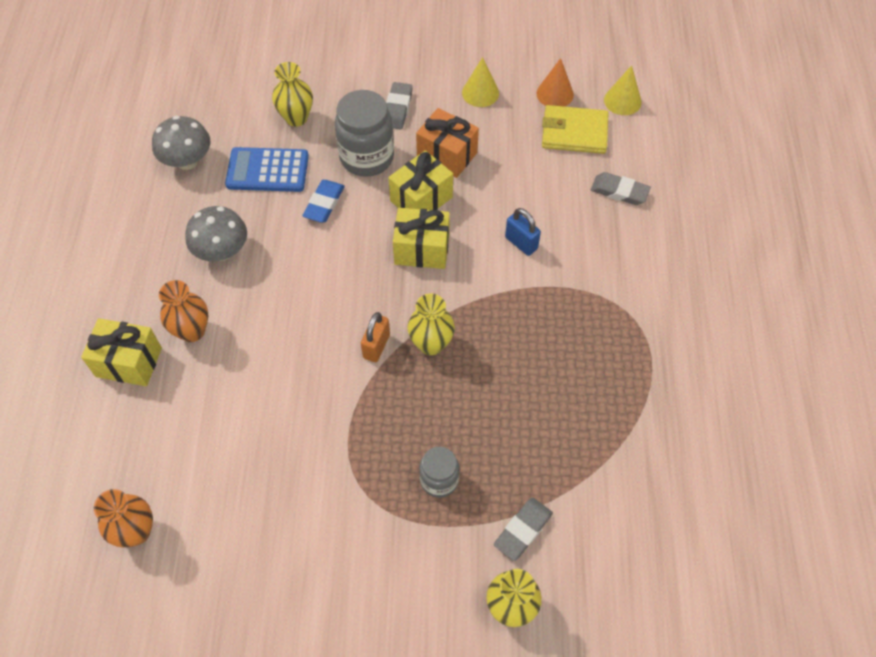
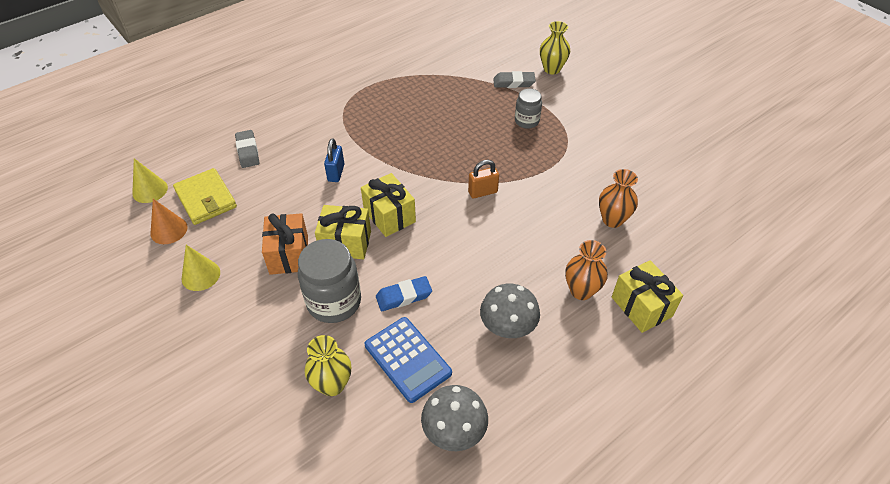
camera: 130 degrees left, 10 degrees down
orange vase [94,489,153,548] -> orange vase moved to [599,169,638,228]
grey eraser [386,82,413,130] -> none
yellow vase [407,293,455,355] -> none

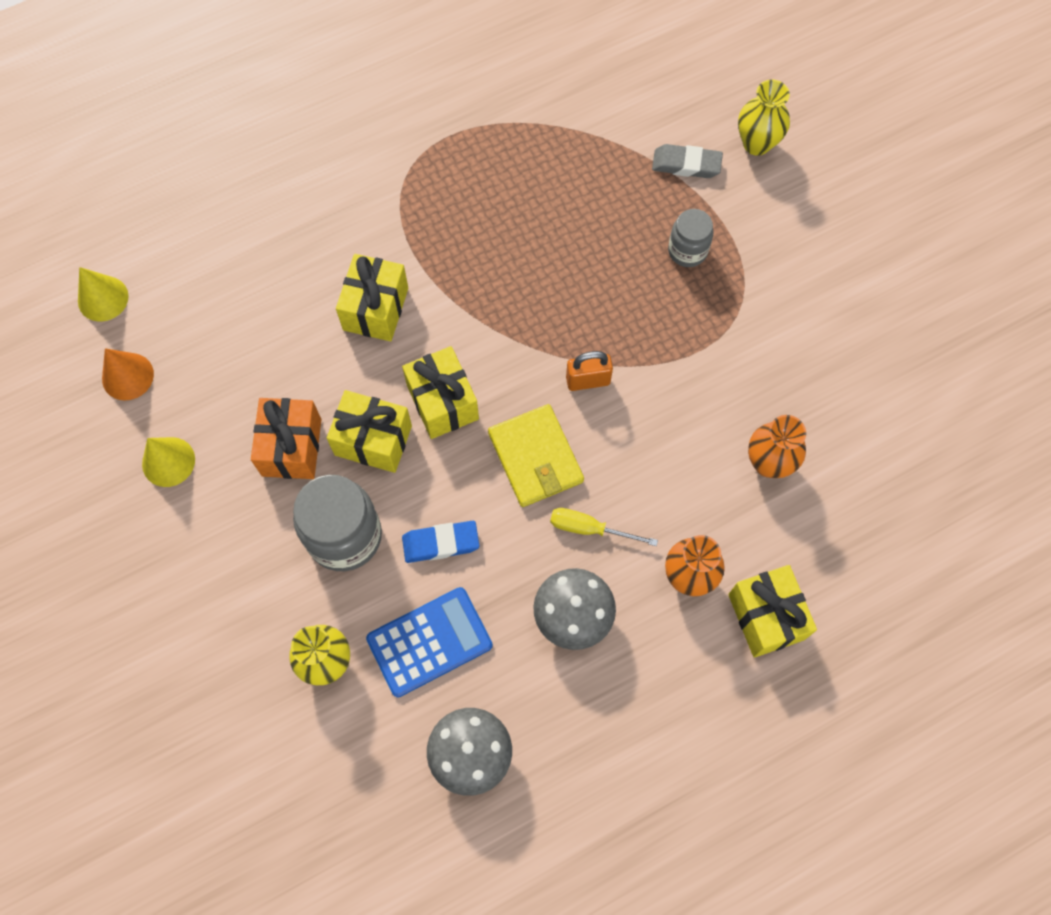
camera: 10 degrees right, 20 degrees up
yellow wallet [173,168,237,225] -> yellow wallet moved to [488,404,584,507]
grey eraser [235,130,259,168] -> none
blue padlock [324,138,344,182] -> yellow gift [336,254,408,341]
blue calculator [365,317,452,403] -> blue calculator turned 90 degrees counterclockwise [366,587,493,697]
none -> yellow screwdriver [550,508,658,546]

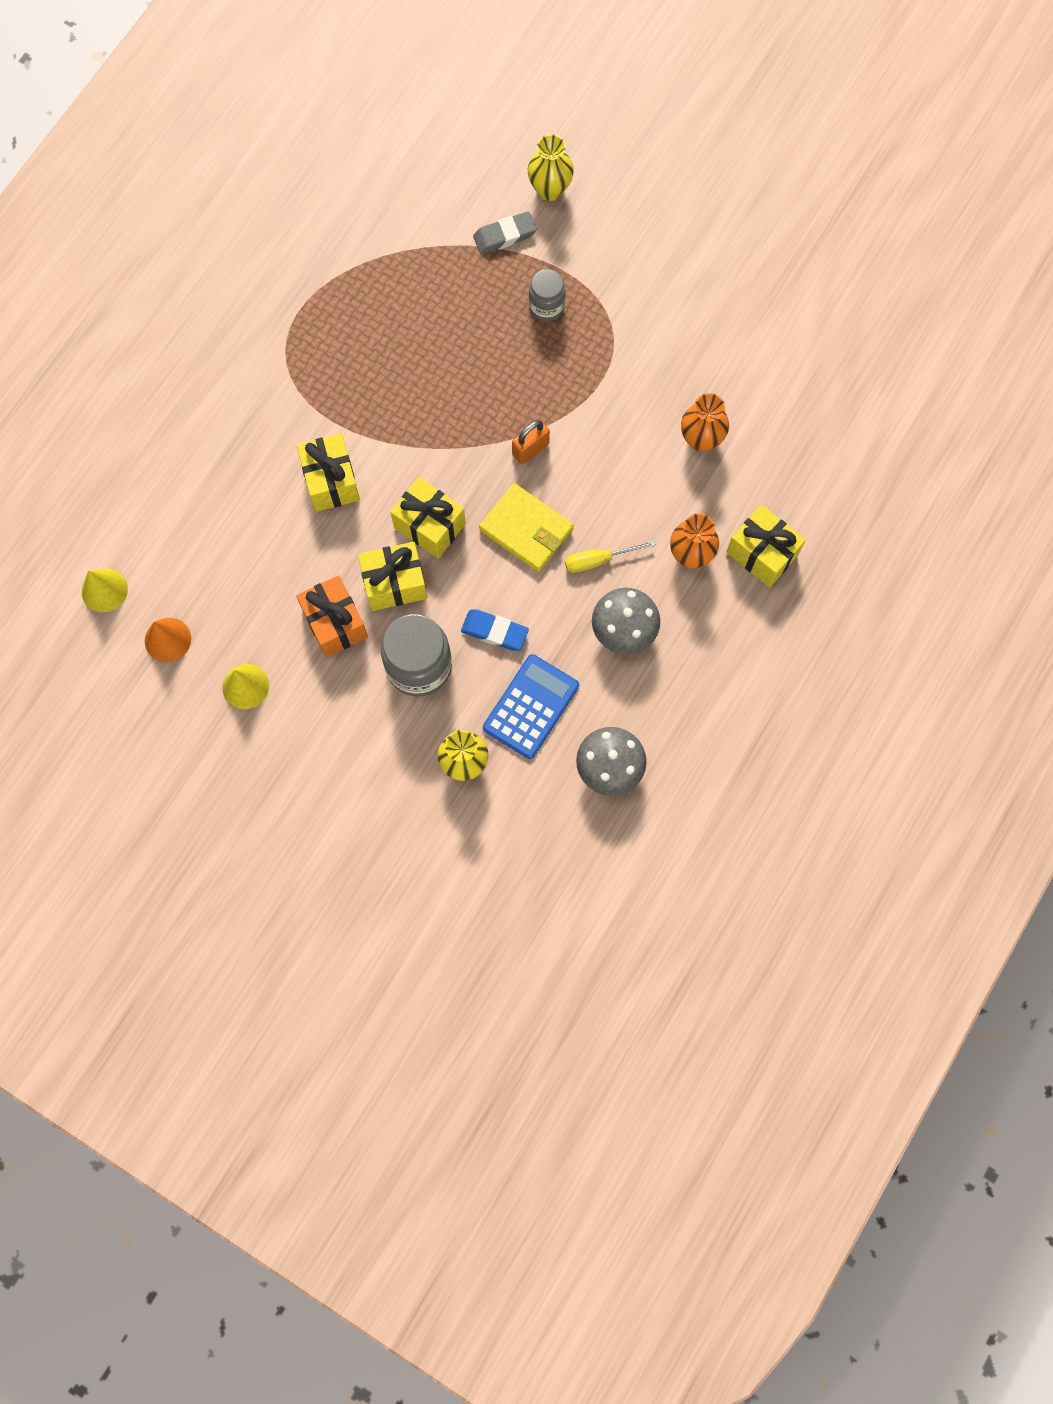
camera: 30 degrees left, 5 degrees up
blue eraser [402,521,479,563] -> blue eraser turned 60 degrees clockwise [461,609,529,651]

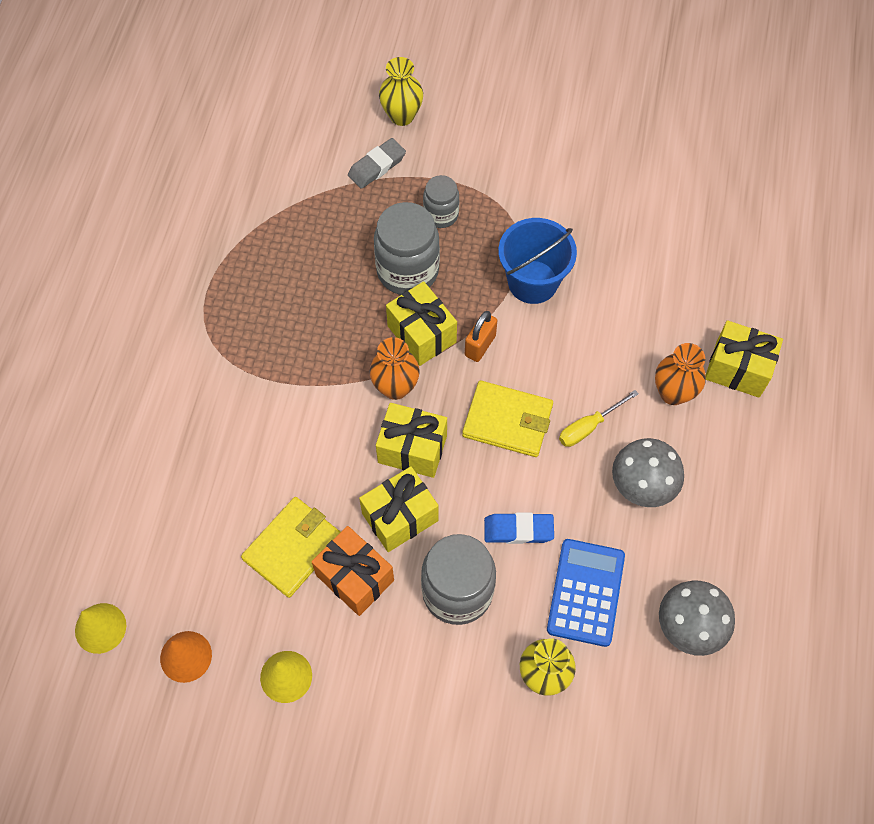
camera: 20 degrees left, 10 degrees down
yellow gift [297,433,360,512] -> yellow gift moved to [386,281,457,366]
orange vase [681,393,729,452] -> orange vase moved to [369,337,420,400]
none -> yellow wallet [241,497,341,598]
none -> grey jar [374,202,440,295]
none -> blue bucket [498,218,577,304]

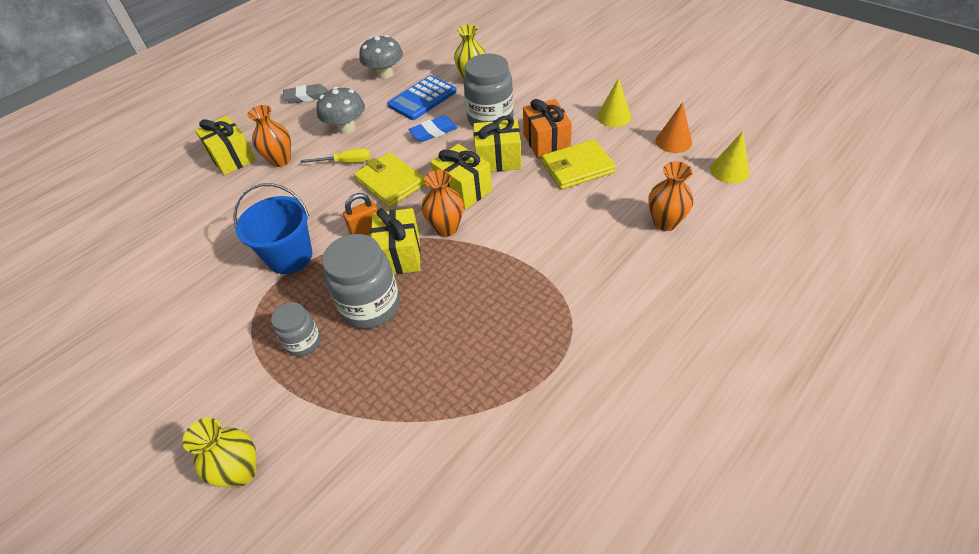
camera: 145 degrees left, 15 degrees down
grey eraser [348,138,406,189] -> grey eraser moved to [283,84,328,104]
blue eraser [484,512,554,544] -> blue eraser turned 60 degrees counterclockwise [408,115,458,142]
none -> orange vase [648,161,694,231]

